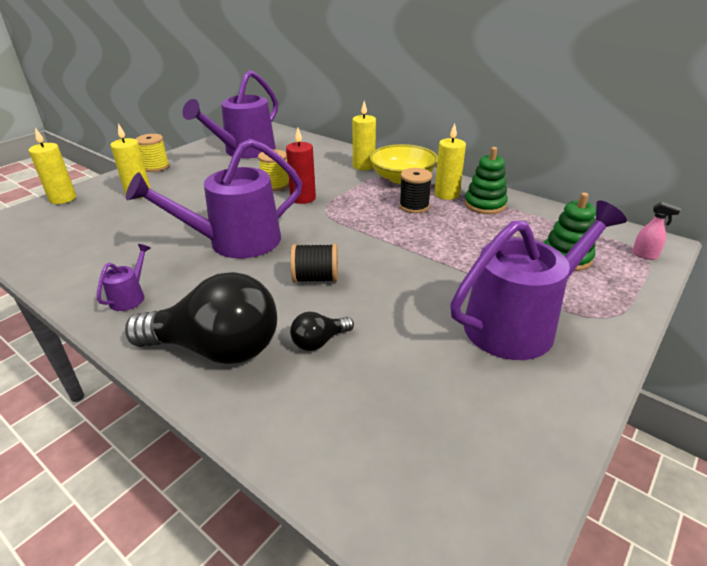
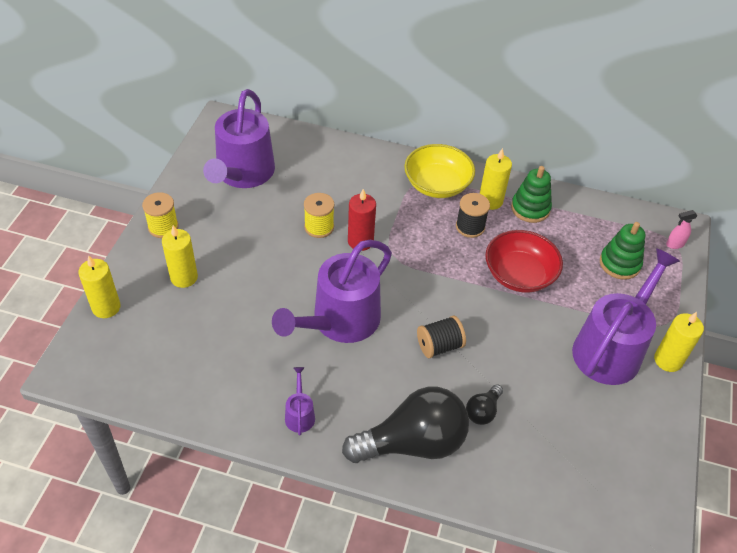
camera: 25 degrees left, 15 degrees up
yellow candle [352,101,376,170] -> yellow candle moved to [654,312,704,372]
pink spray bottle [632,202,681,260] -> pink spray bottle turned 150 degrees clockwise [666,210,698,249]
none -> red bowl [485,230,563,293]

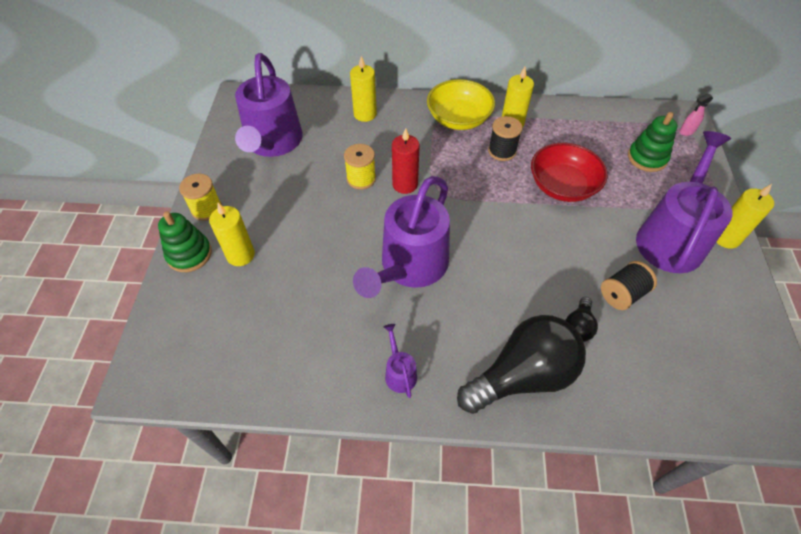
camera: 10 degrees left, 5 degrees up
yellow candle [78,255,121,318] -> yellow candle moved to [350,56,377,122]
black spool [417,316,466,358] -> black spool moved to [601,261,657,310]
green stacking toy [511,166,552,223] -> green stacking toy moved to [158,211,212,272]

